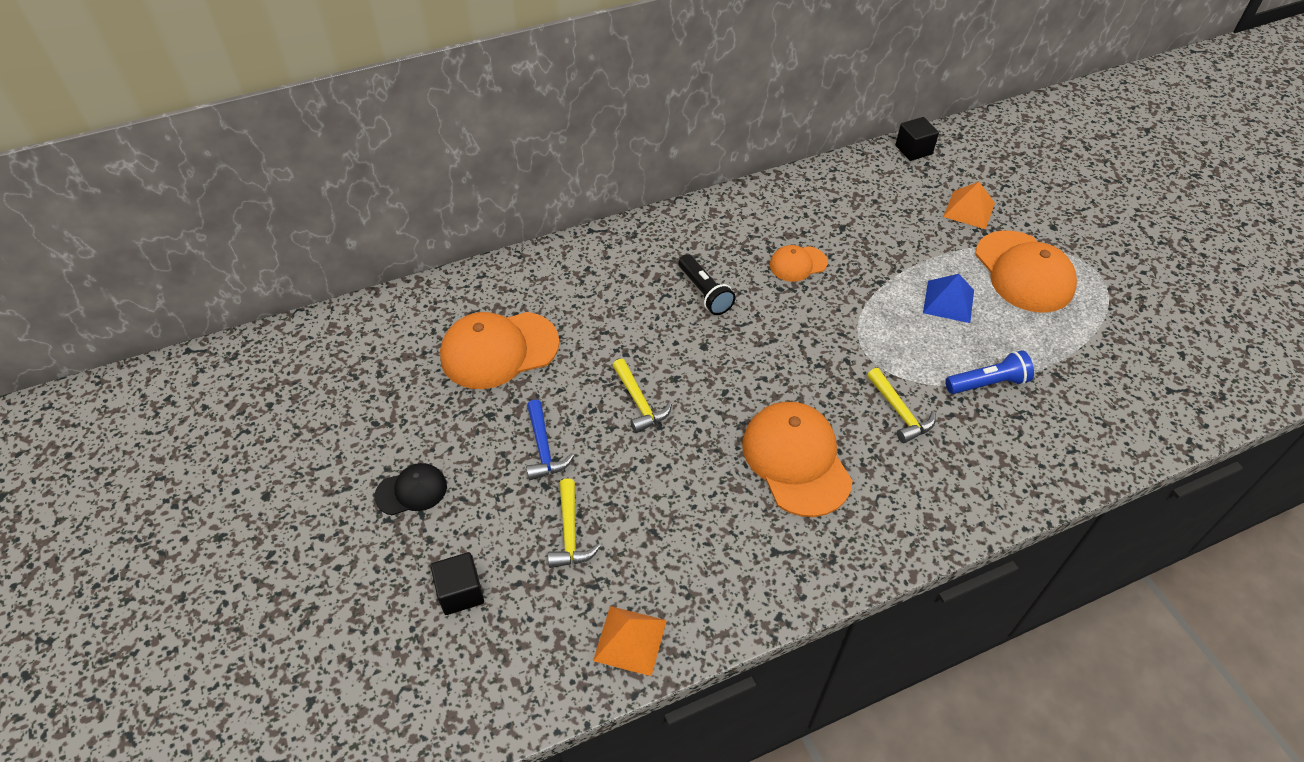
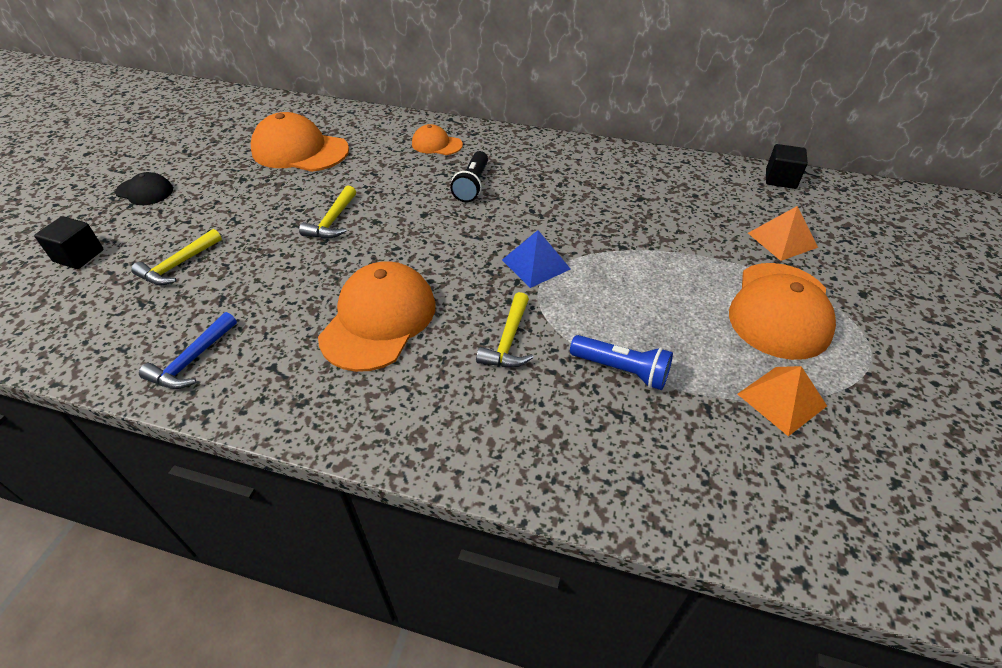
camera: 40 degrees right, 5 degrees down
blue hammer [526,400,574,480] -> blue hammer moved to [139,312,237,389]
orange pyramid [593,606,667,676] -> orange pyramid moved to [738,366,827,436]
orange cap [770,245,828,282] -> orange cap moved to [412,124,463,155]
blue pyramid [923,274,974,323] -> blue pyramid moved to [502,230,571,288]

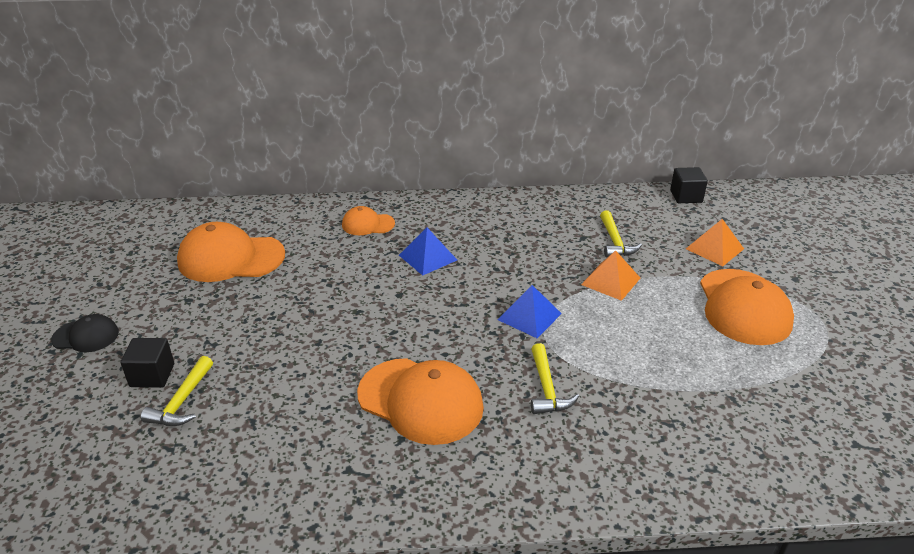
camera: 20 degrees left, 10 degrees down
black cube [34,216,104,269] -> black cube moved to [120,338,174,388]
blue hammer [139,312,237,389] -> none
yellow hammer [299,185,356,239] -> yellow hammer moved to [600,210,642,258]
orange cap [318,261,436,372] -> orange cap turned 120 degrees clockwise [357,358,484,445]
black flashlight [450,151,488,202] -> blue pyramid [399,228,457,275]
blue flashlight [570,335,673,390] -> none
orange pyramid [738,366,827,436] -> orange pyramid moved to [581,250,640,301]

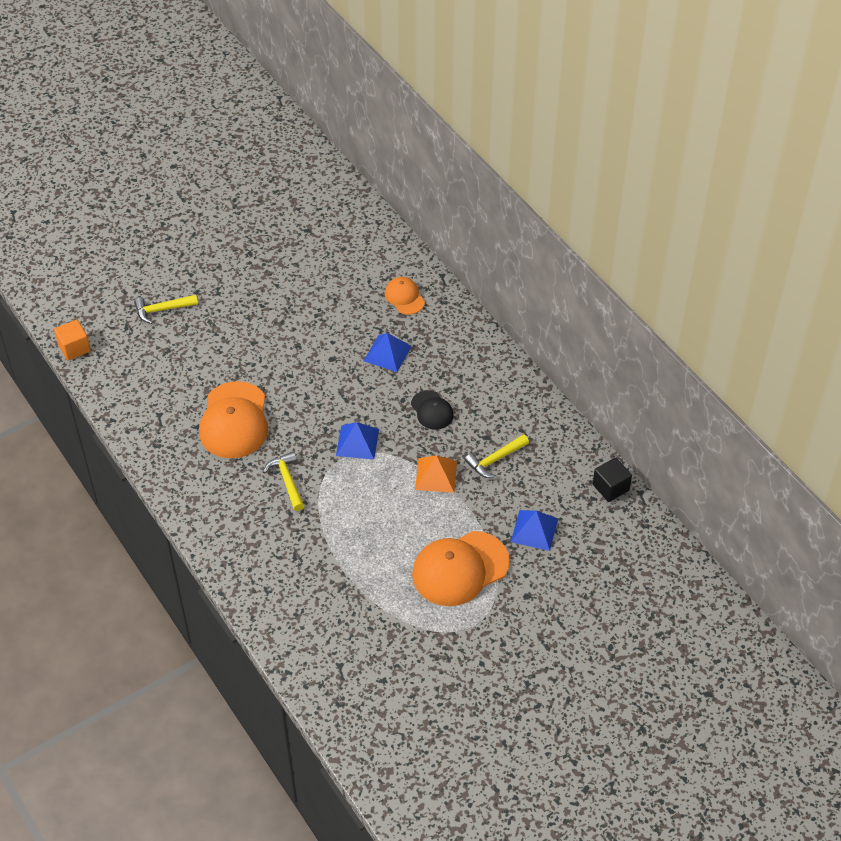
camera: 60 degrees right, 15 degrees up
black cap [51,314,119,352] -> black cap moved to [411,390,454,430]
black cube [120,338,174,388] -> none
orange cap [177,222,285,282] -> none
yellow hammer [531,343,579,414] -> yellow hammer turned 105 degrees clockwise [263,452,304,511]
orange pyramid [686,219,744,266] -> blue pyramid [511,510,558,551]
none -> orange cube [54,319,91,361]

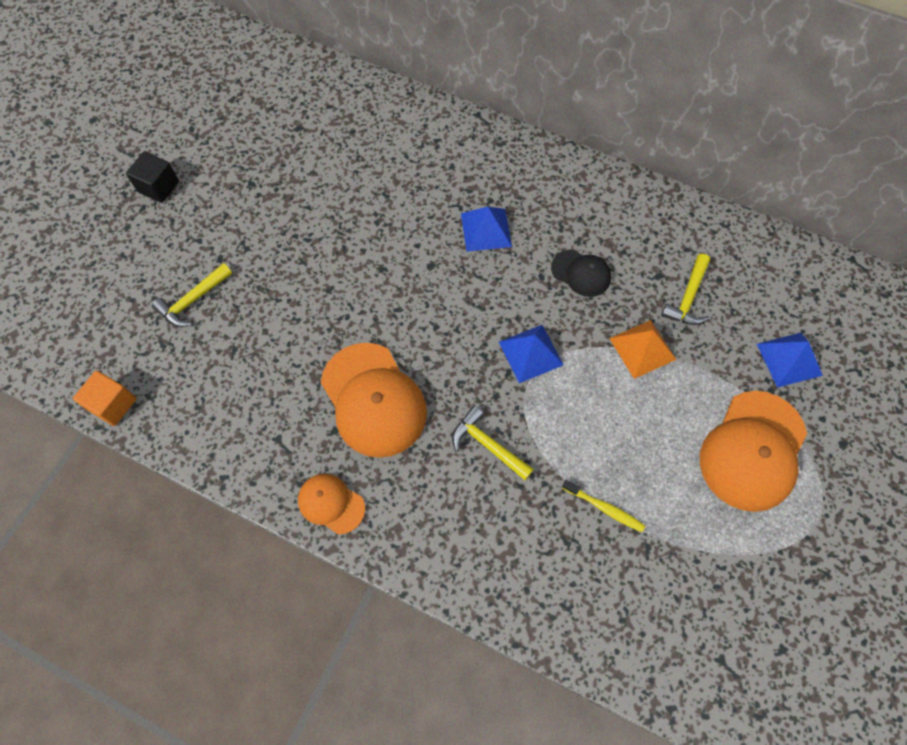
camera: 30 degrees left, 15 degrees up
orange cap [385,277,425,315] -> orange cap moved to [298,474,365,534]
black cube [593,458,632,502] -> black cube moved to [126,152,179,203]
none -> yellow toothbrush [562,480,645,532]

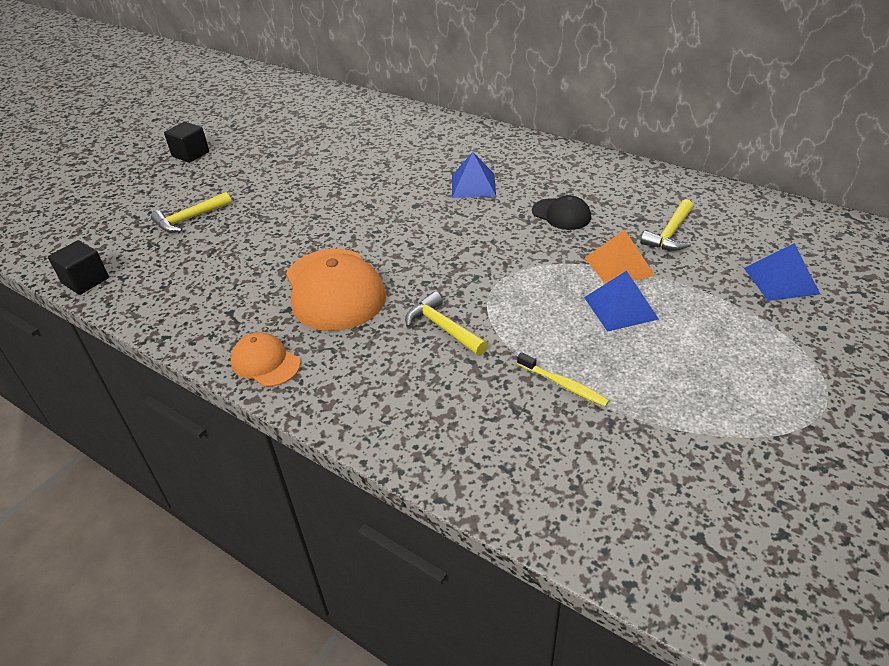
camera: 10 degrees right, 25 degrees down
orange cube [73,371,137,426] -> black cube [48,240,109,295]
blue pyramid [499,325,564,383] -> blue pyramid moved to [584,271,659,332]
orange cap [700,391,807,512] -> none

